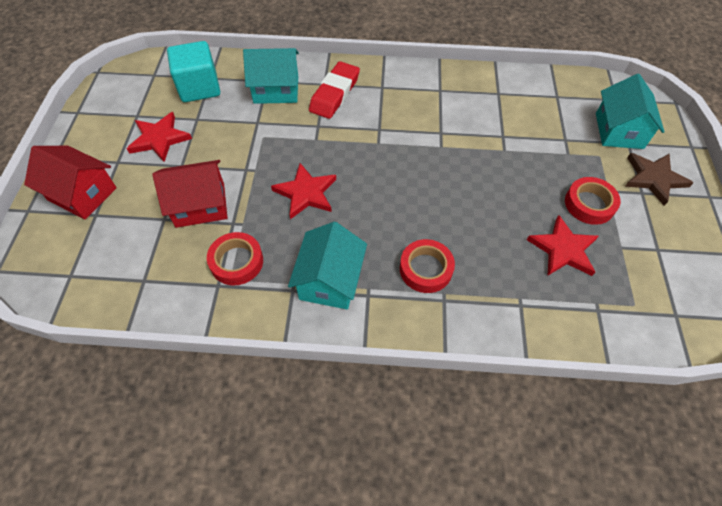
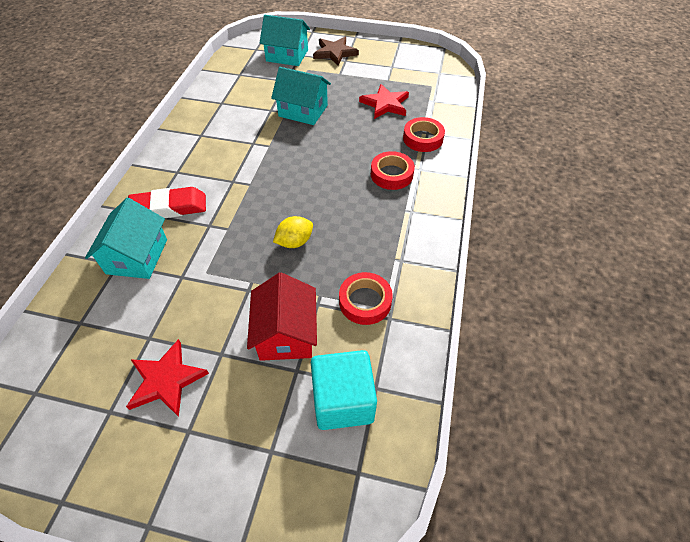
camera: 80 degrees left, 5 degrees down
red house [24,146,117,219] -> none
turquoise cube [167,41,220,102] -> turquoise cube moved to [311,350,377,430]
red star [271,163,336,219] -> yellow lemon [273,216,313,248]
turquoise house [288,222,367,310] -> turquoise house moved to [271,67,331,125]
red eraser [309,61,360,119] -> red eraser turned 45 degrees counterclockwise [128,187,206,218]
red tape [565,177,621,225] -> red tape moved to [403,117,445,152]

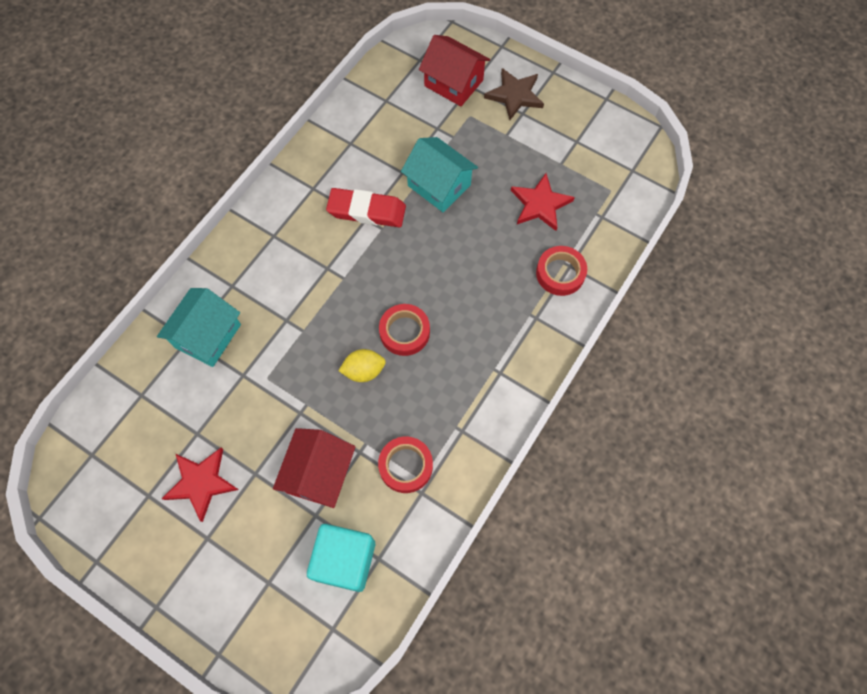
camera: 20 degrees right, 15 degrees up
red eraser [128,187,206,218] -> red eraser moved to [326,188,406,227]
turquoise house [260,15,310,66] -> red house [419,35,490,106]
red tape [371,151,415,190] -> red tape moved to [379,304,430,356]

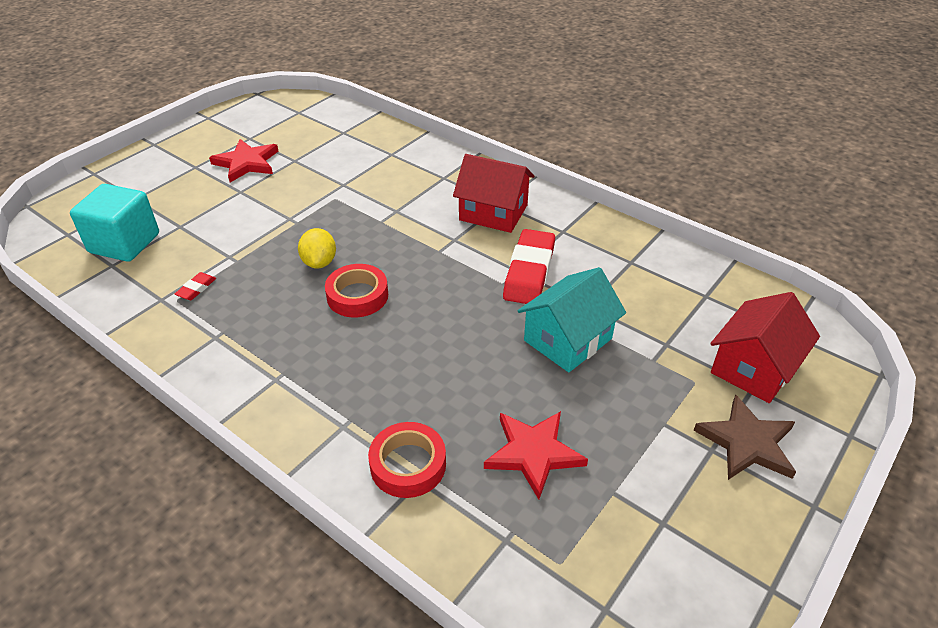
camera: 95 degrees right, 25 degrees down
turquoise house [157,288,241,367] -> none
red house [273,428,356,508] -> red house moved to [453,154,535,233]
red tape [378,437,433,493] -> red eraser [175,272,216,300]

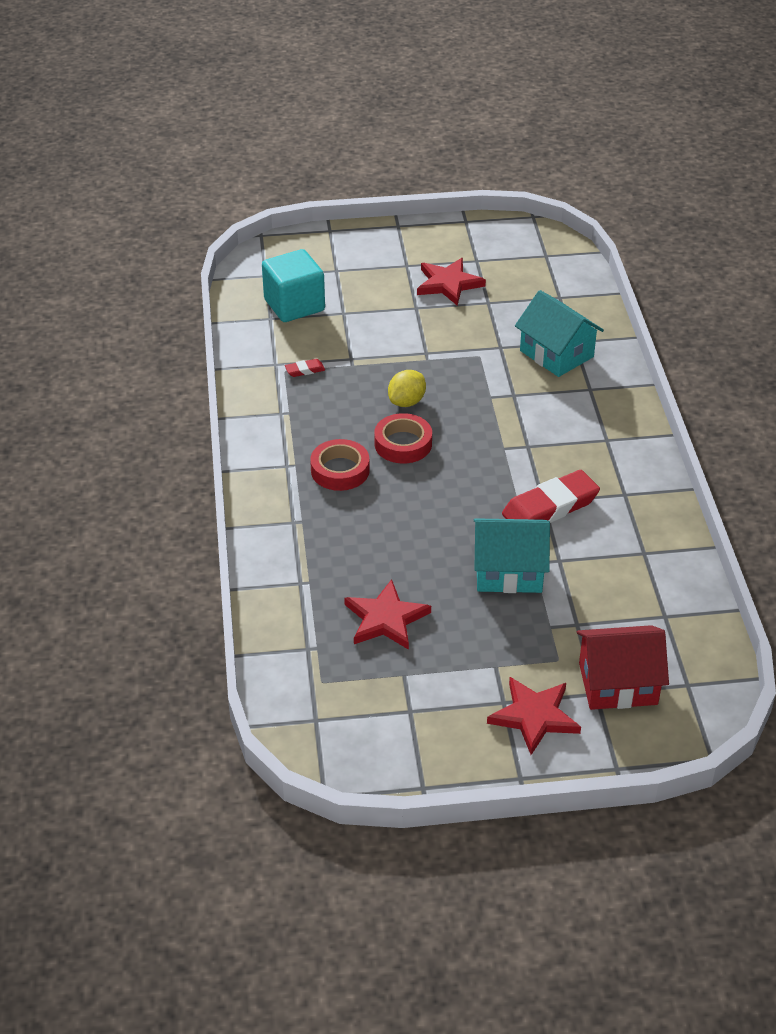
camera: 45 degrees right, 0 degrees up
red tape [368,422,446,498] -> red tape moved to [310,439,370,491]
red house [453,154,535,233] -> none
brown star [693,395,796,480] -> red star [487,677,581,755]
none -> turquoise house [515,290,604,377]

